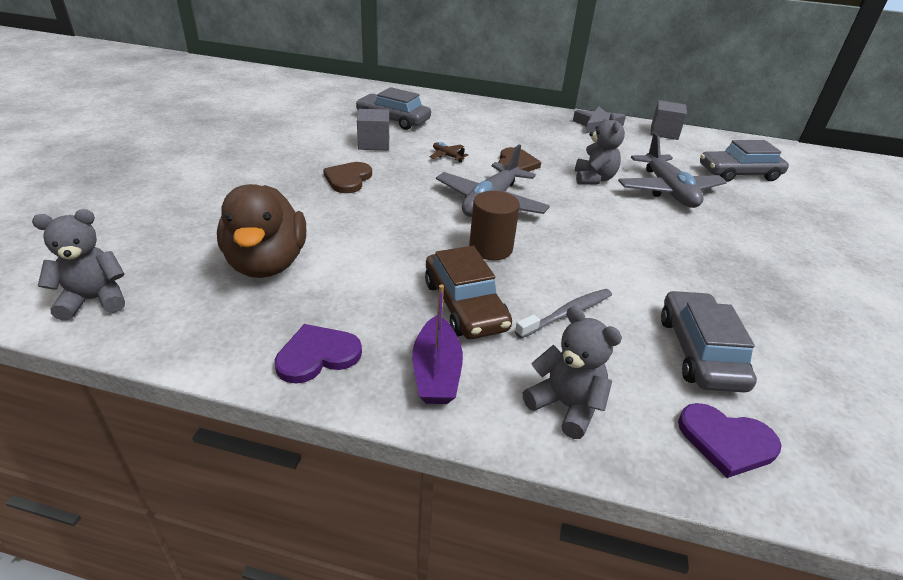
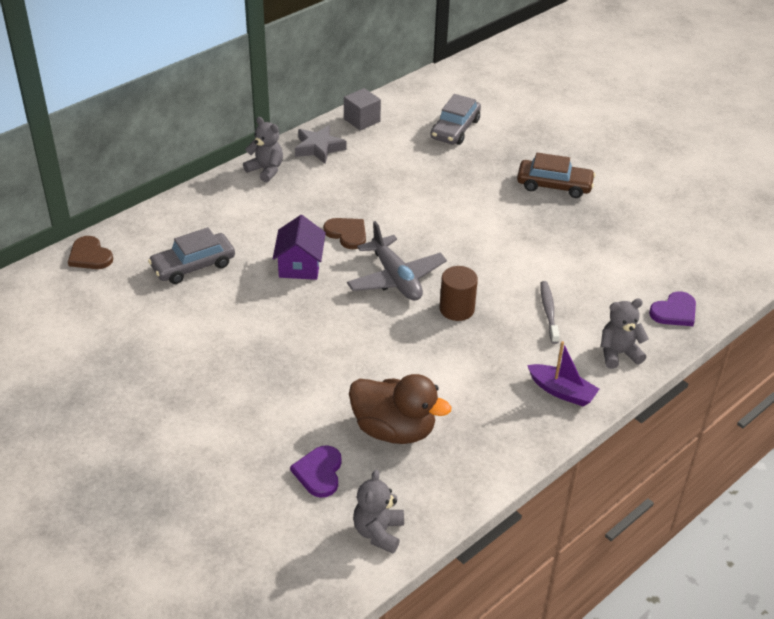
camera: 55 degrees left, 5 degrees up
purple heart [275,324,362,384] -> purple heart moved to [290,445,342,498]
brown heart [323,162,372,193] -> brown heart moved to [68,236,113,269]
grey cube [357,109,389,150] -> none
brown car [425,246,512,339] -> brown car moved to [517,153,595,198]
brown plane [430,142,468,162] -> purple house [273,215,326,280]
grey teddy bear [575,113,625,185] -> grey teddy bear moved to [243,117,283,182]
grey plane [618,133,727,208] -> none
grey car [661,291,757,392] -> none

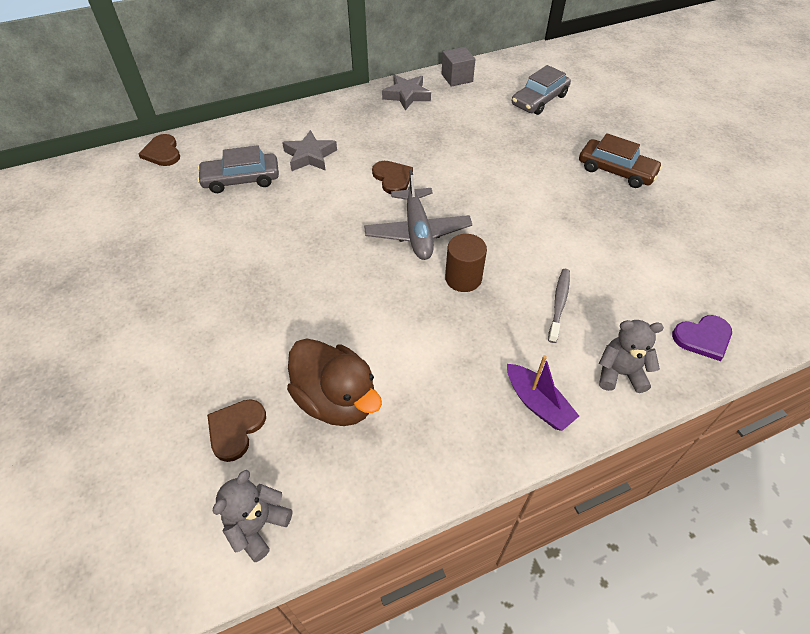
camera: 20 degrees right, 10 degrees up
grey teddy bear [243,117,283,182] -> none
purple house [273,215,326,280] -> none
purple heart [290,445,342,498] -> brown heart [207,399,266,462]
none -> grey star [282,130,337,171]

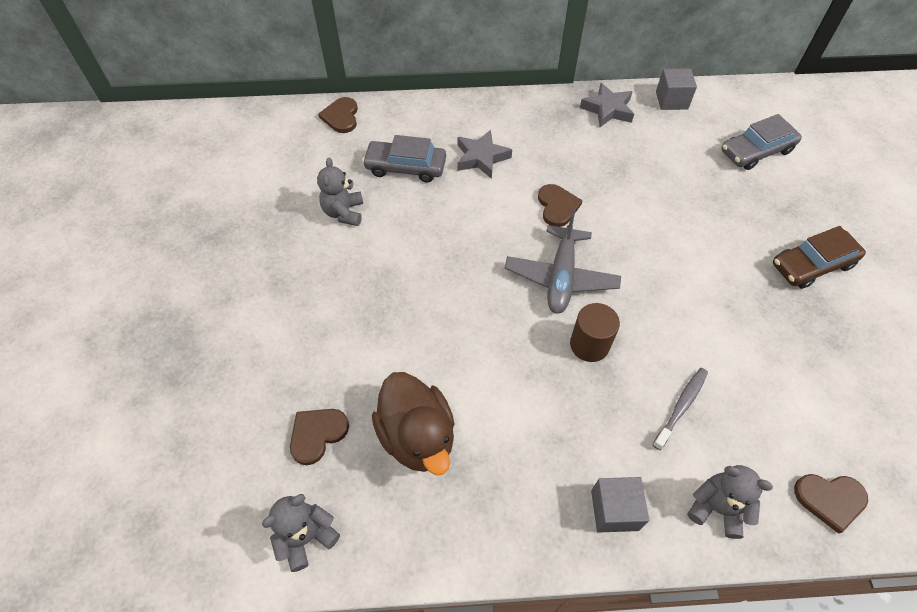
camera: 20 degrees right, 5 degrees up
purple boat [507,355,579,431] -> grey cube [591,477,649,533]
brown car [579,133,662,188] -> brown car turned 105 degrees clockwise [773,226,866,289]
purple heart [672,315,732,361] -> brown heart [794,474,868,534]
none -> grey teddy bear [317,158,363,226]

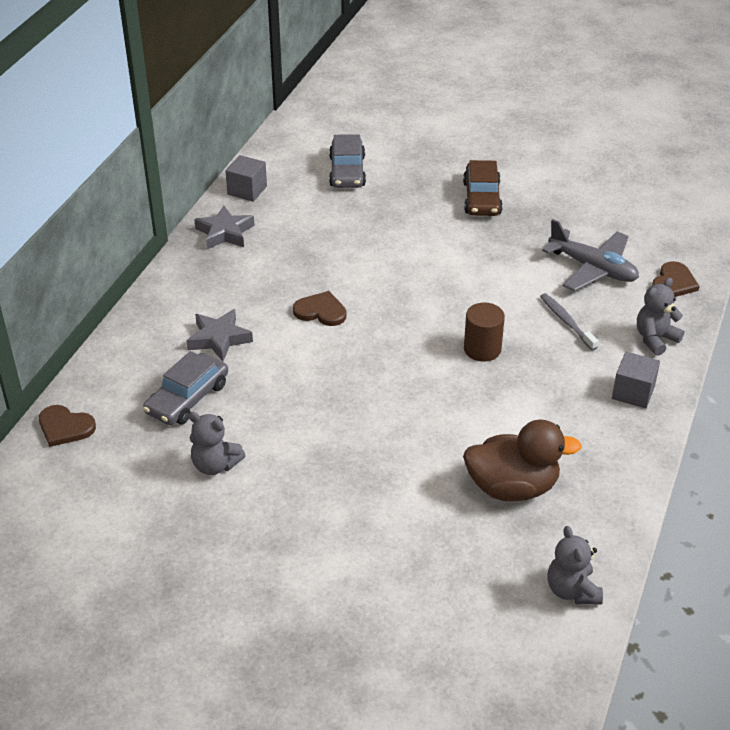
camera: 65 degrees left, 15 degrees down
brown heart [290,409,349,465] -> none
grey plane [505,210,621,314] -> grey plane moved to [542,219,639,291]

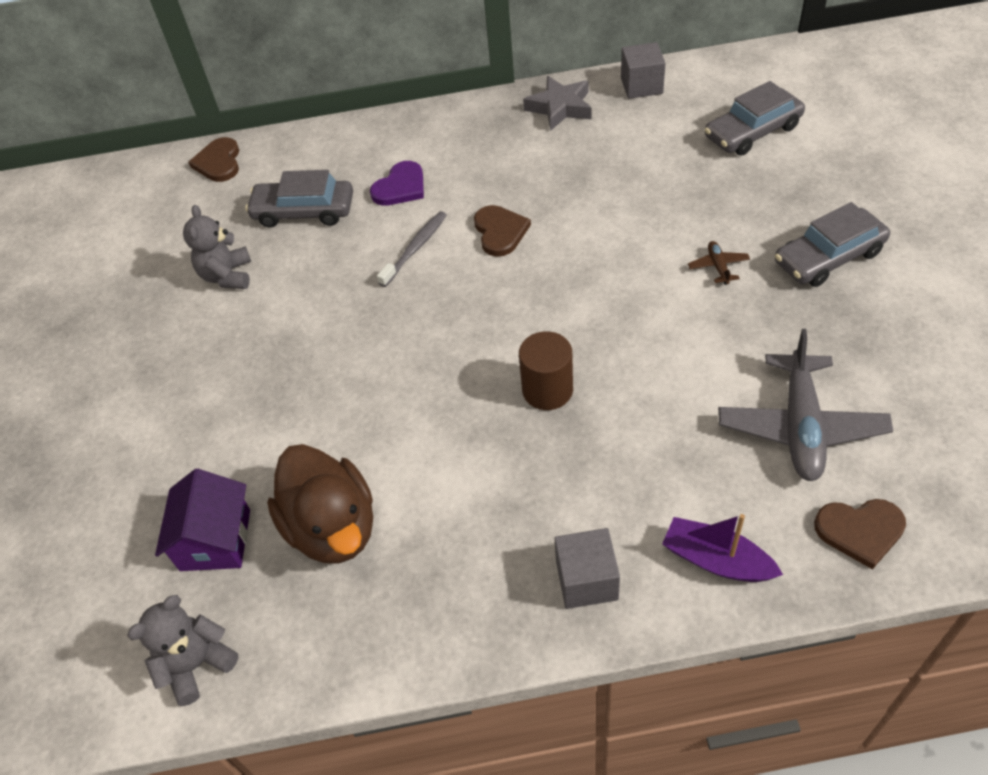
camera: 65 degrees right, 10 degrees up
grey star [186,309,253,361] -> purple heart [370,161,424,206]
brown car [463,160,503,216] -> grey car [775,202,890,287]
grey toothbrush [540,293,598,350] -> grey toothbrush moved to [377,211,447,287]
grey teddy bear [637,278,684,356] -> purple boat [662,514,783,582]
none -> purple house [155,469,250,571]
none -> brown plane [688,241,750,285]

